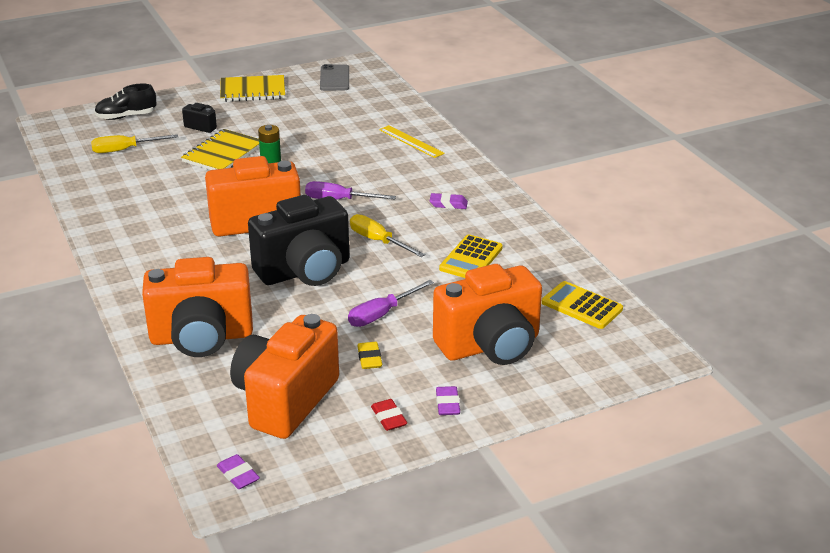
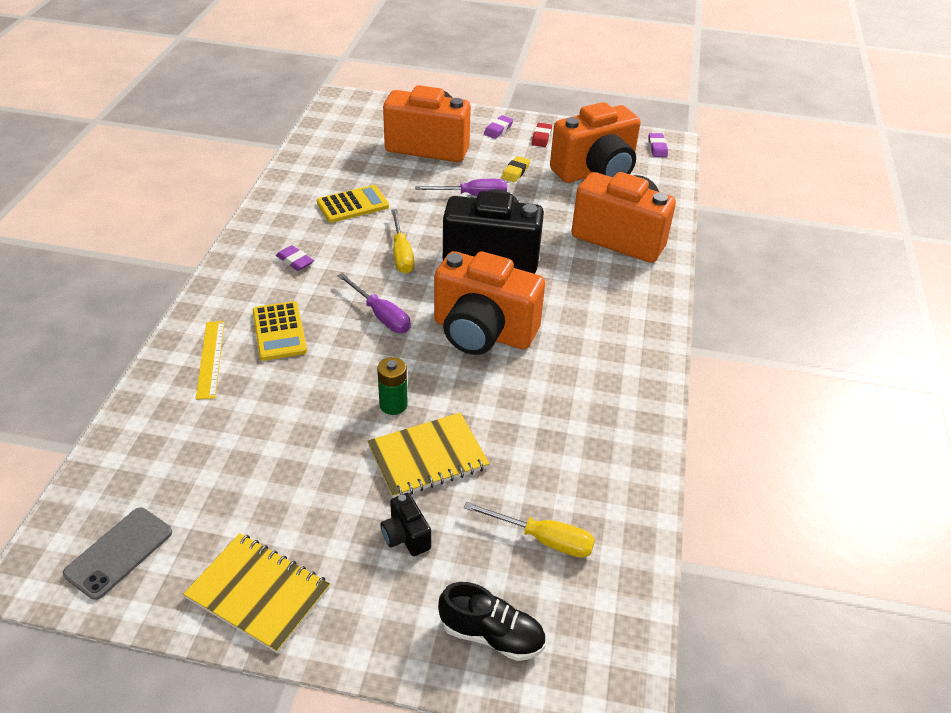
camera: 145 degrees left, 10 degrees up
yellow calculator [542,281,623,329] -> yellow calculator moved to [253,301,307,361]

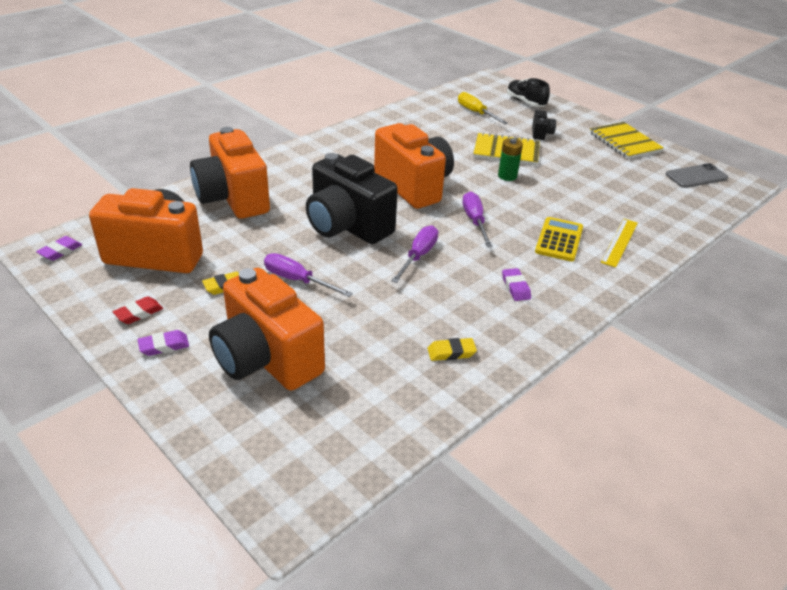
camera: 145 degrees left, 5 degrees down
yellow calculator [317,185,389,223] -> none
yellow screwdriver [391,209,414,273] -> purple screwdriver [391,225,438,283]
none -> yellow eraser [428,338,477,361]

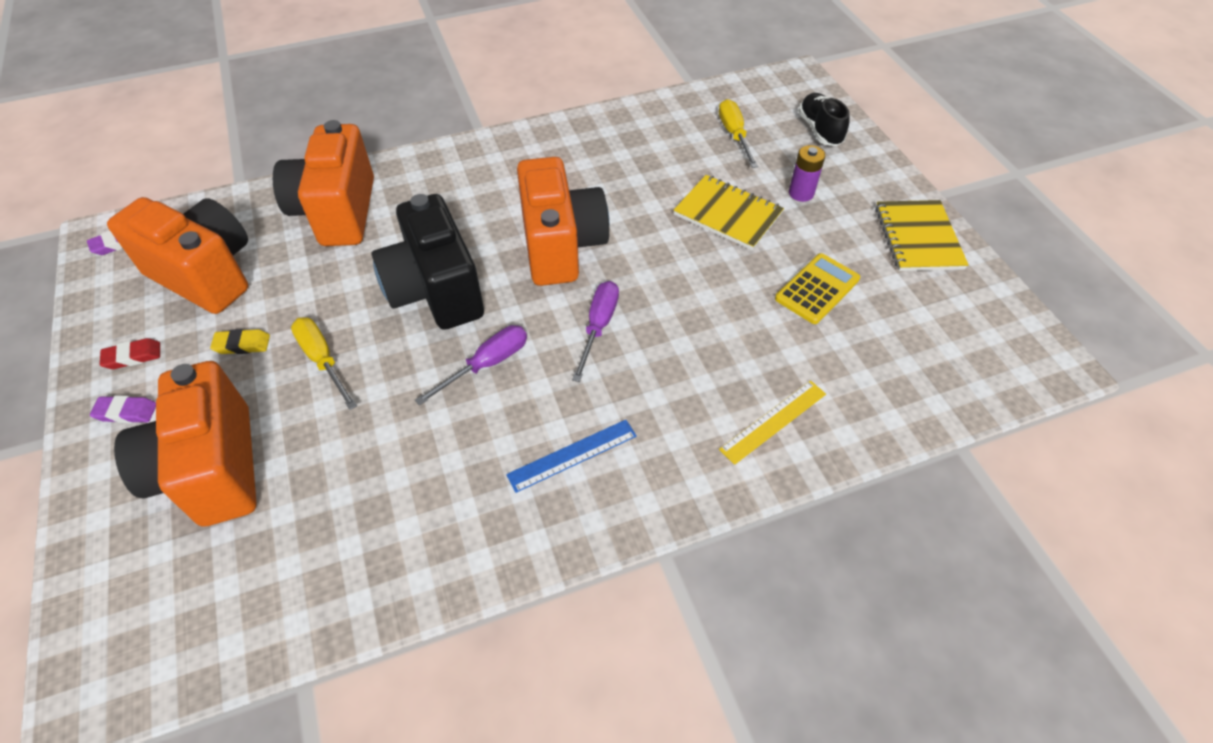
camera: 25 degrees right, 15 degrees up
purple screwdriver [264,253,353,297] -> yellow screwdriver [291,317,357,410]
yellow eraser [428,338,477,361] -> none
green battery [498,138,523,181] -> none
purple eraser [502,268,531,301] -> blue ruler [506,420,637,493]
black camera [532,110,556,140] -> purple battery [789,145,825,202]
yellow calculator [535,217,583,262] -> yellow calculator moved to [775,253,860,324]
grey phone [665,163,728,188] -> none

